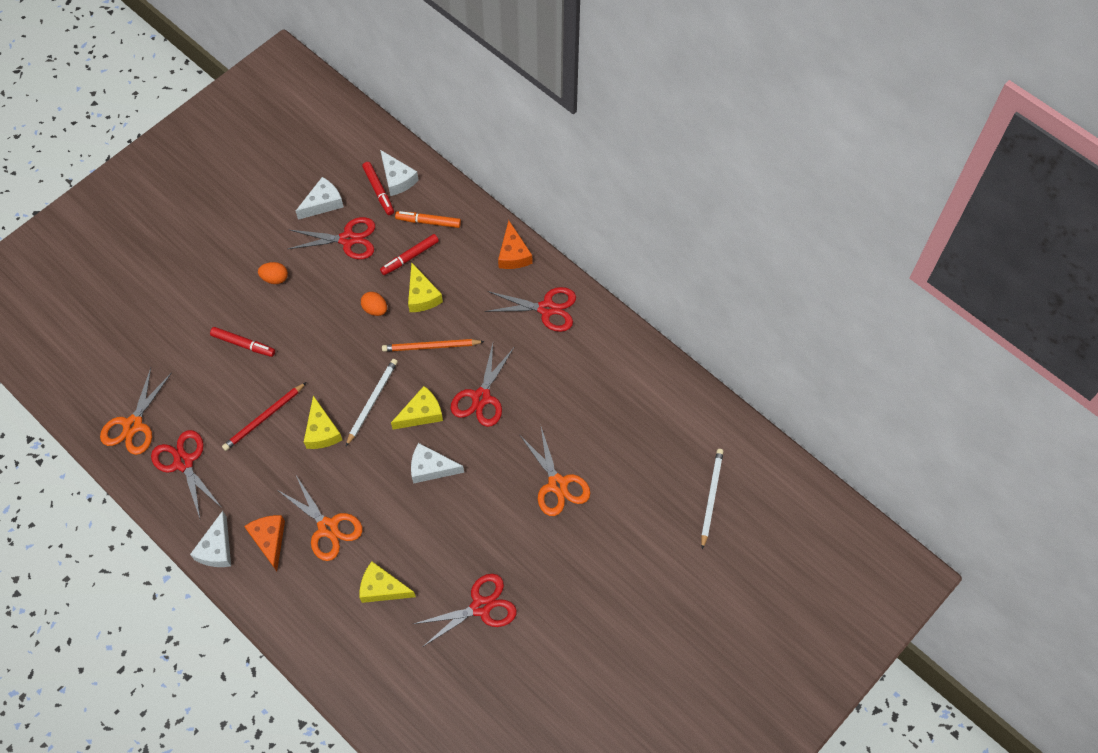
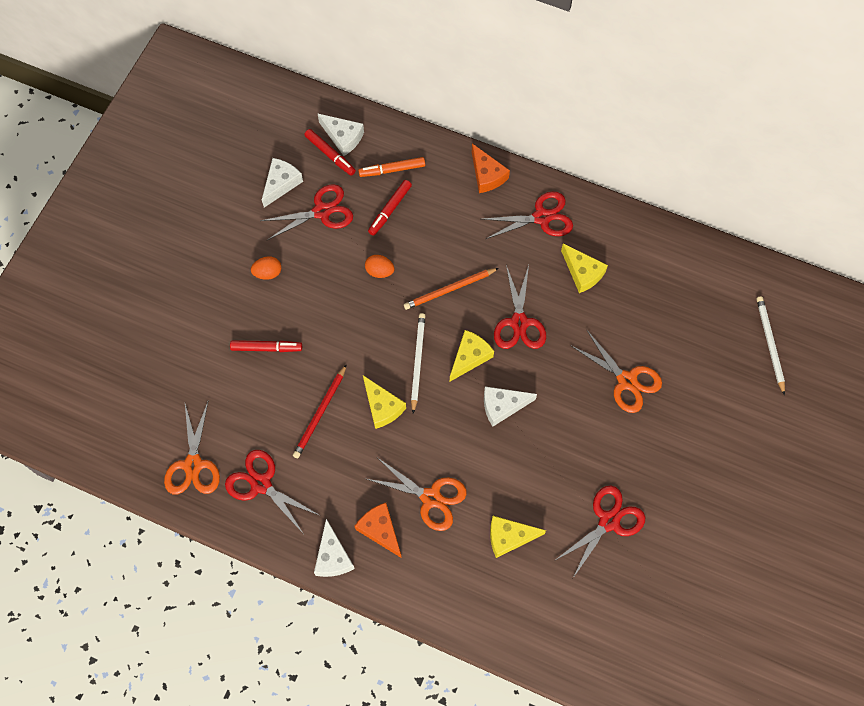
camera: 20 degrees left, 5 degrees up
yellow cheese [408,262,443,312] -> yellow cheese moved to [561,243,608,293]

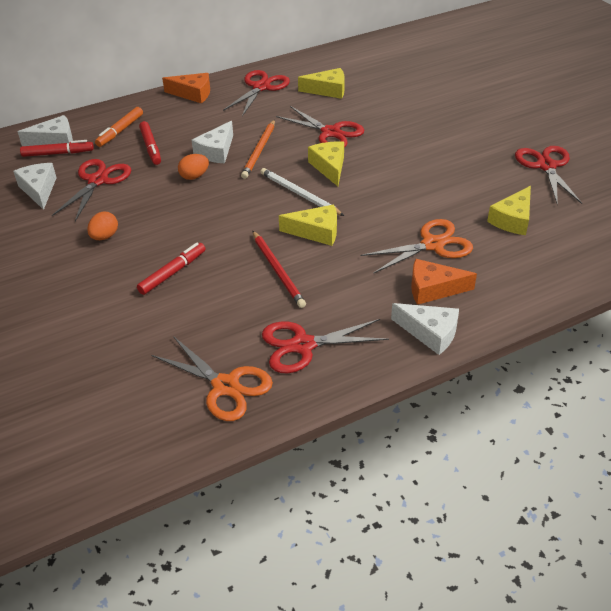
camera: 50 degrees left, 25 degrees down
white cheese [484,386,537,427] -> white cheese moved to [192,121,233,163]
orange scissors [572,329,662,413] -> none
white pencil [756,296,785,395] -> none

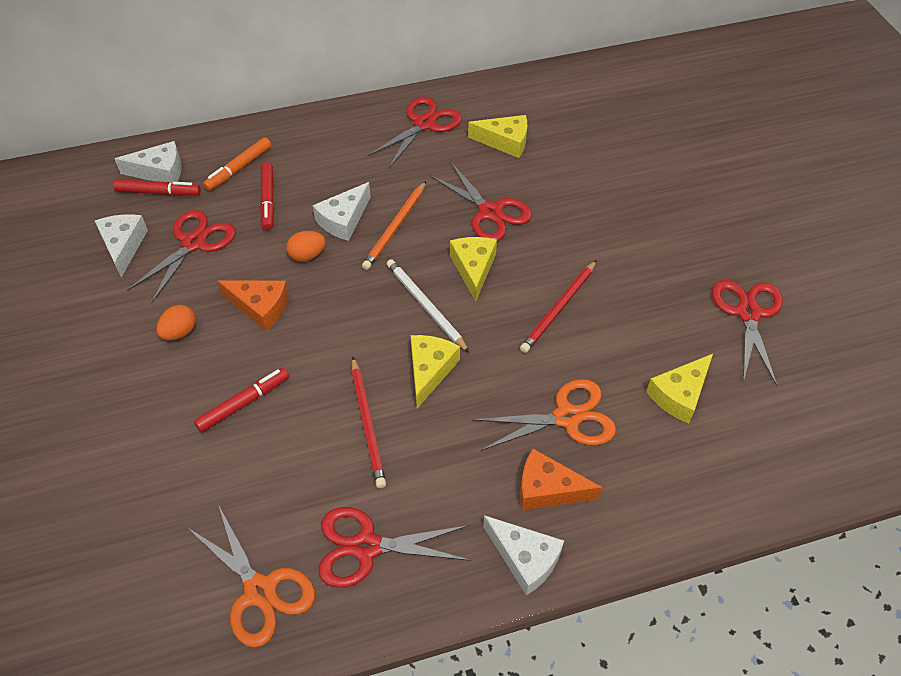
camera: 10 degrees right, 10 degrees up
orange cheese [162,73,210,104] -> orange cheese moved to [217,280,289,331]
yellow cheese [279,205,337,246] -> yellow cheese turned 90 degrees counterclockwise [411,335,460,408]
none -> red pencil [520,260,597,353]

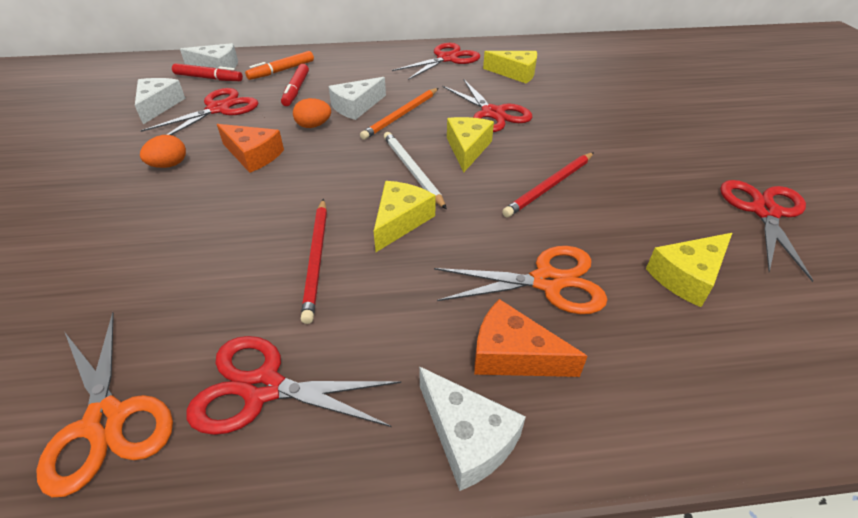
camera: 10 degrees right, 10 degrees down
red marker [194,368,289,433] -> none

